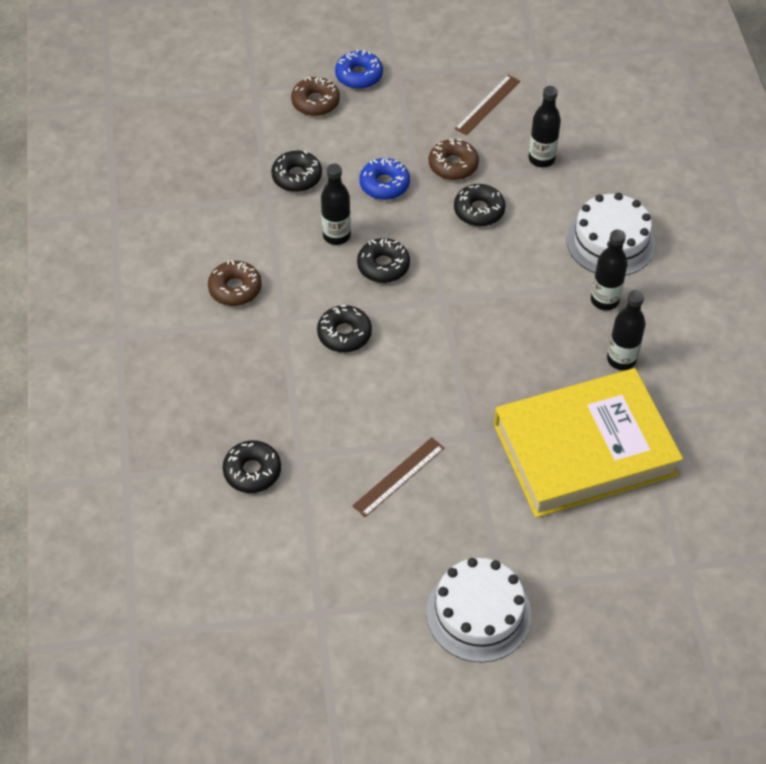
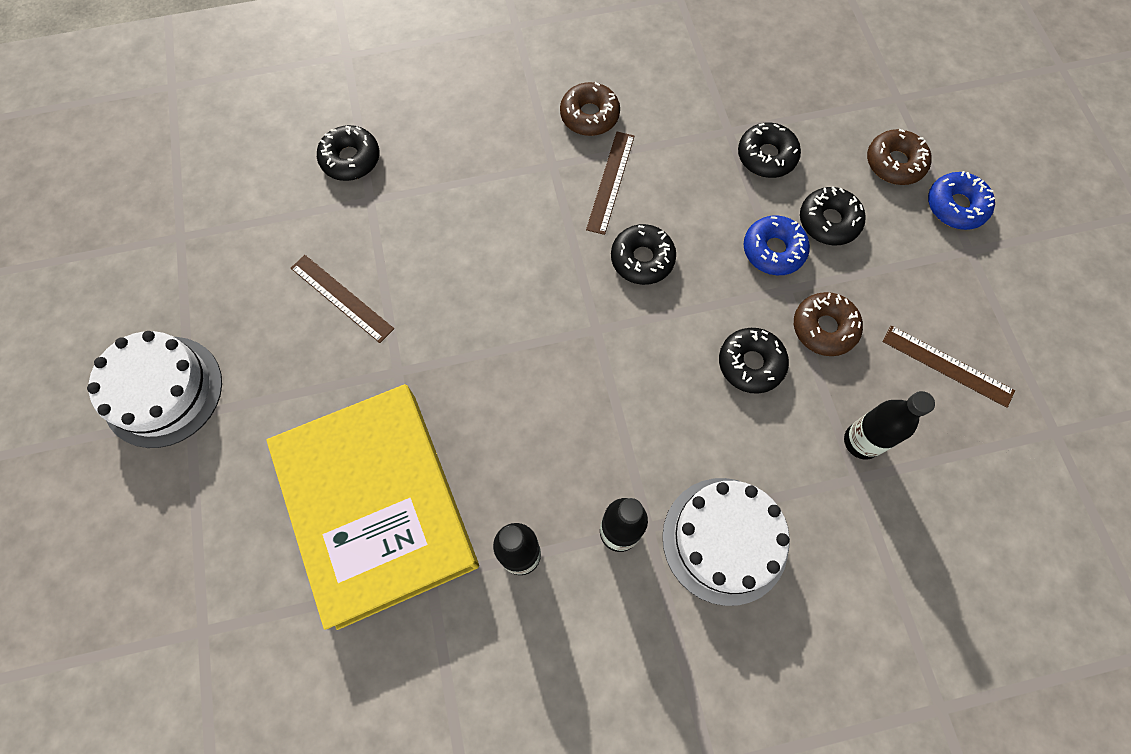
camera: 85 degrees right, 15 degrees up
black donut [317,305,372,352] -> black donut moved to [800,187,866,245]
black bottle [321,164,351,245] -> none
none -> brown ruler [586,132,634,235]

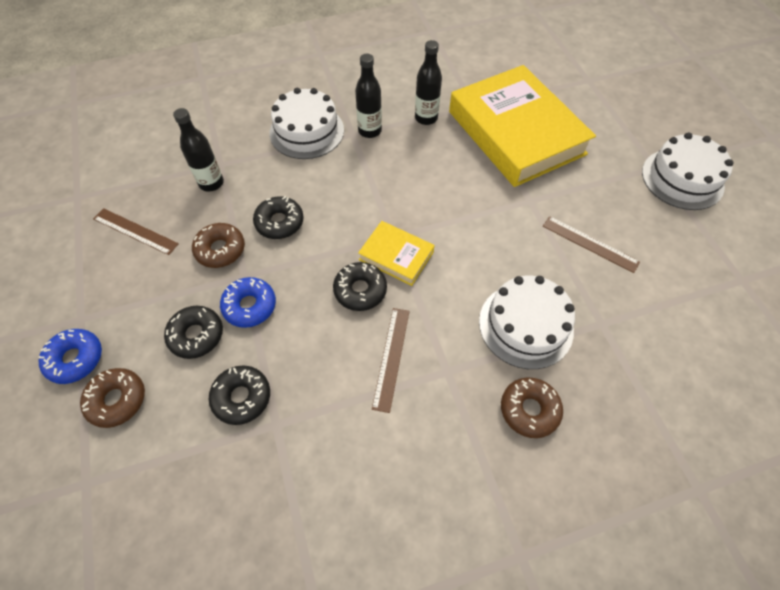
camera: 175 degrees right, 10 degrees down
black donut [317,125,379,181] -> none
brown donut [560,82,620,136] -> brown donut moved to [501,378,563,438]
none -> yellow book [358,221,434,286]
none -> white cake [479,276,575,369]

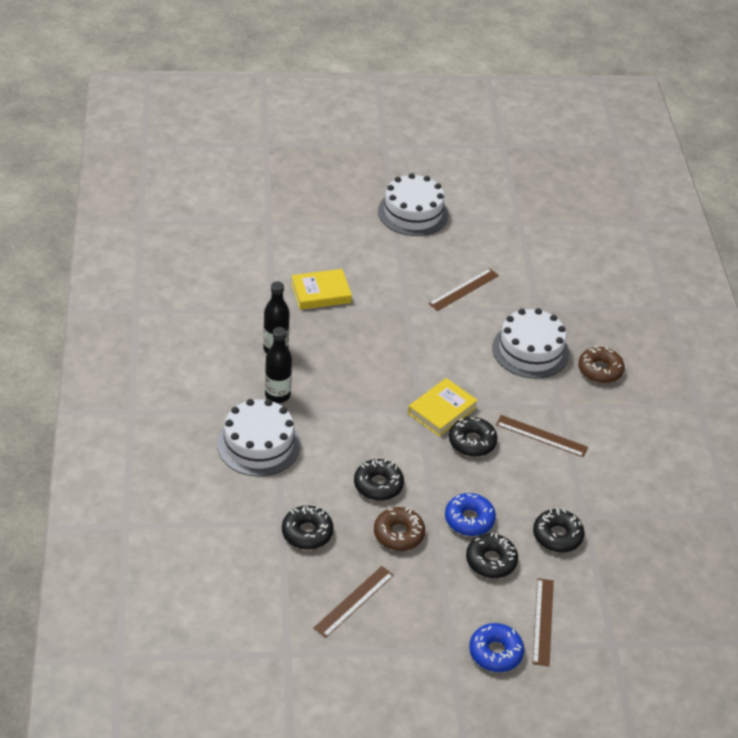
camera: 80 degrees left, 15 degrees down
brown donut [80,368,145,428] -> brown ruler [532,578,554,667]
black bottle [173,108,224,192] -> black donut [282,506,334,550]
yellow book [449,65,596,187] -> yellow book [291,269,352,310], size x0.45

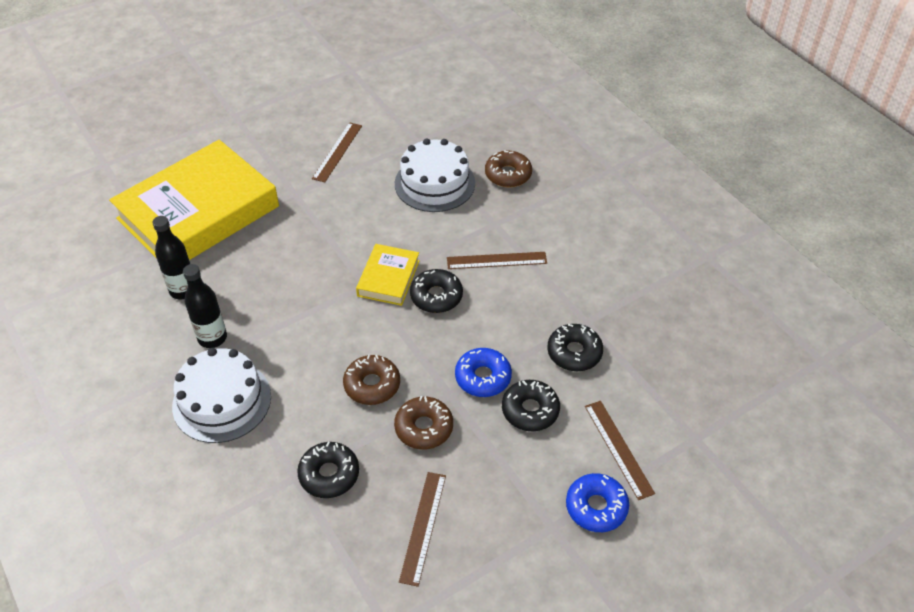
camera: 25 degrees left, 5 degrees up
yellow book [291,269,352,310] -> yellow book [109,140,279,260], size x2.23
black donut [354,459,404,501] -> brown donut [343,355,400,405]
white cake [378,173,449,236] -> none

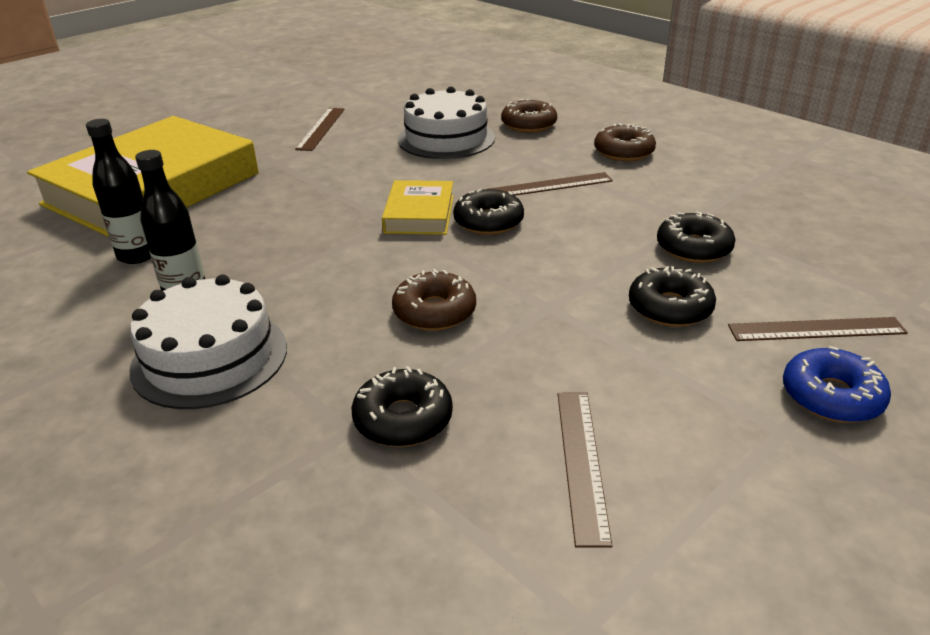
camera: 10 degrees left, 15 degrees down
brown donut [394,396,453,450] -> brown donut moved to [594,123,656,161]
blue donut [455,348,512,397] -> none
brown ruler [585,401,655,500] -> brown ruler turned 60 degrees counterclockwise [728,317,908,341]

